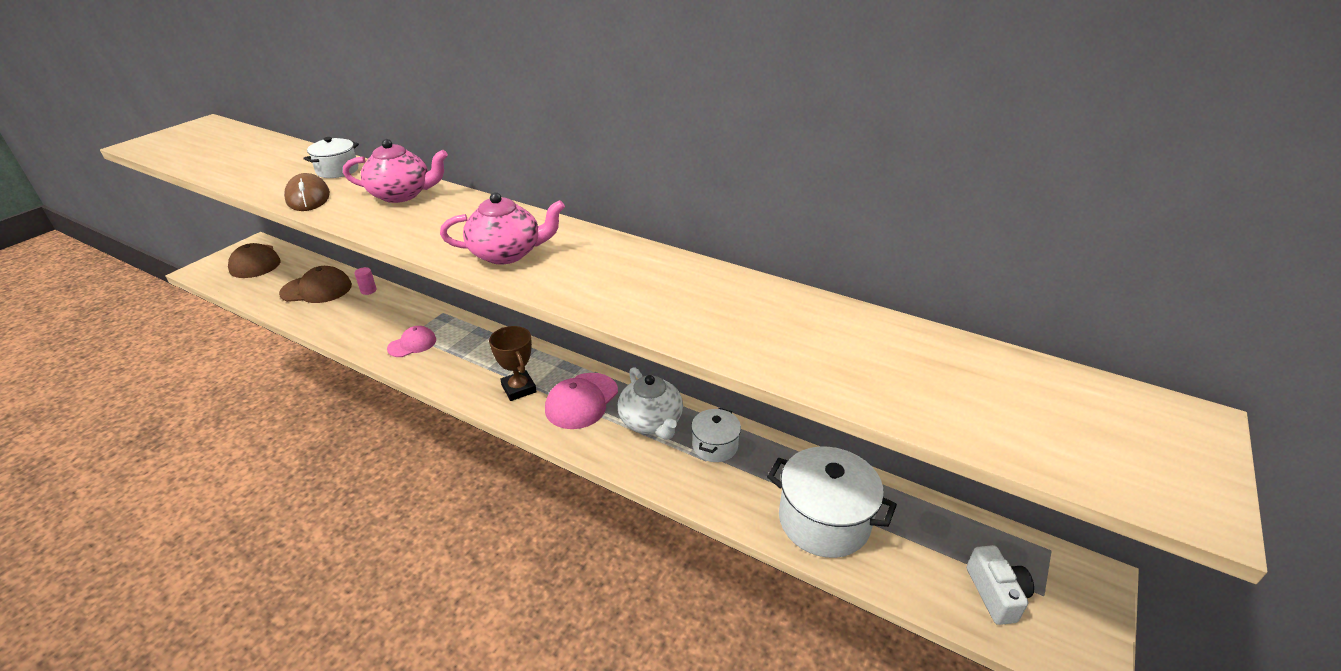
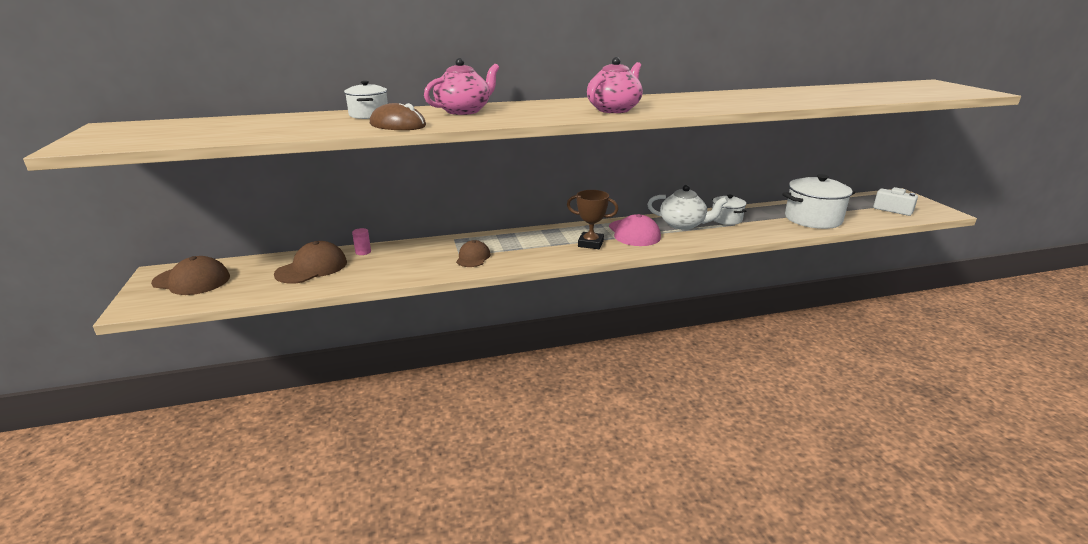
camera: 45 degrees left, 10 degrees down
pink cap [387,326,436,357] -> brown cap [456,240,491,267]

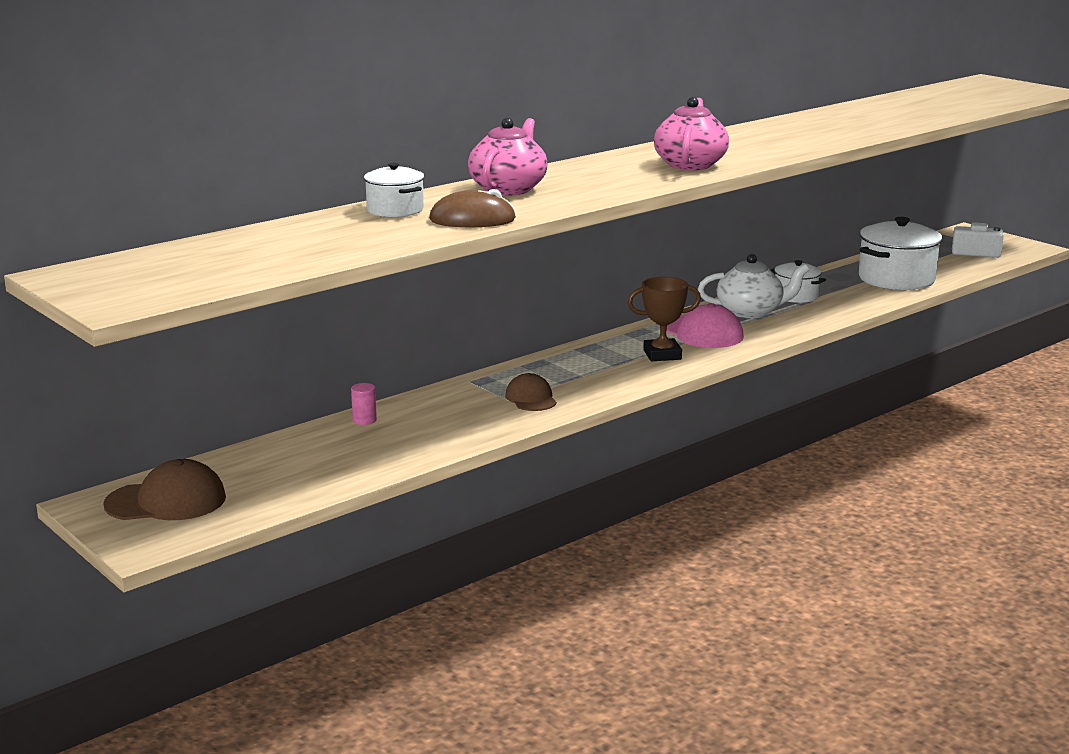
camera: 25 degrees left, 5 degrees down
brown cap [274,241,347,284] -> none

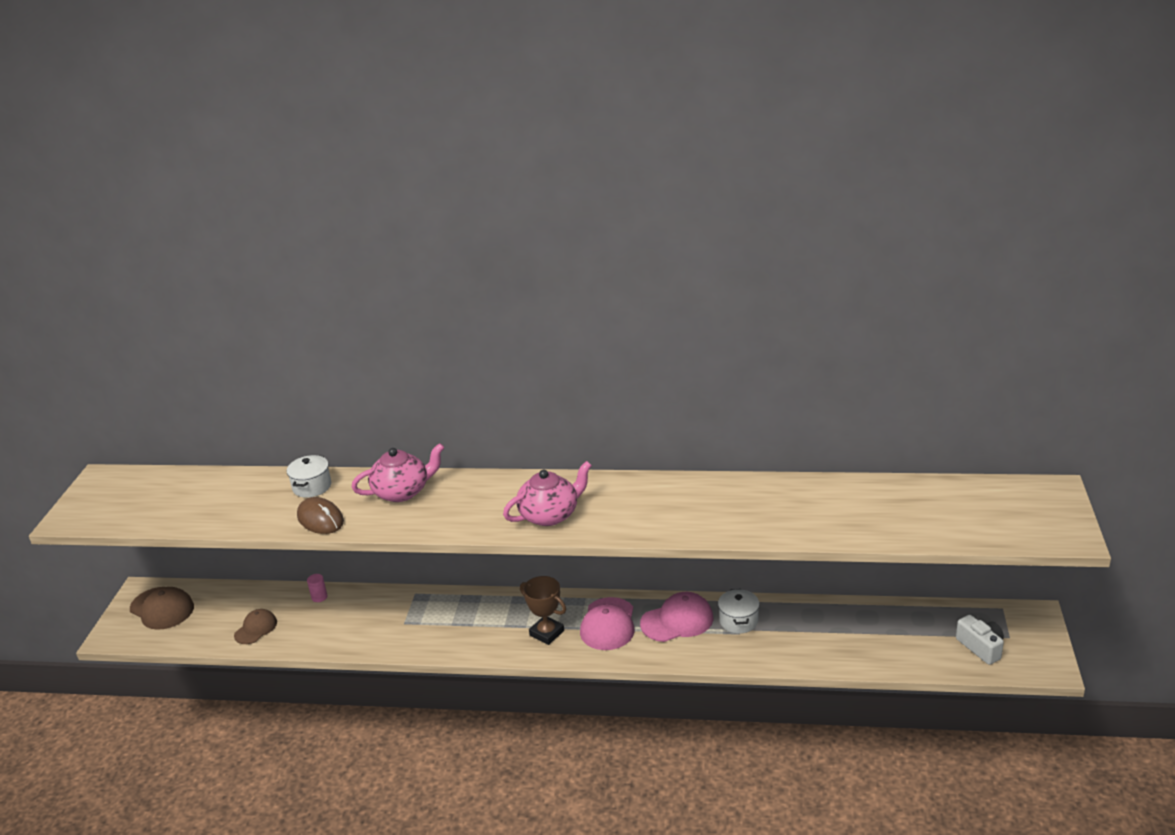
camera: 50 degrees right, 10 degrees up
brown cap [505,373,557,411] -> brown cap moved to [234,609,277,644]
white teapot [698,254,809,318] -> pink cap [640,592,714,642]
white pot [859,217,943,290] -> none

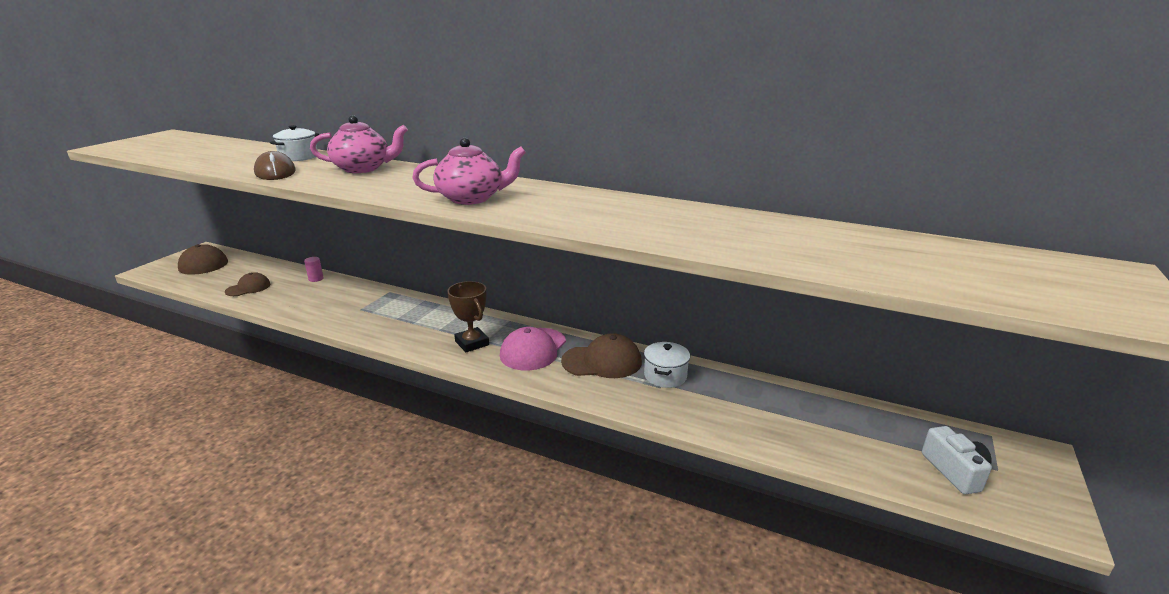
camera: 15 degrees right, 5 degrees down
pink cap [640,592,714,642] -> brown cap [561,333,642,378]

